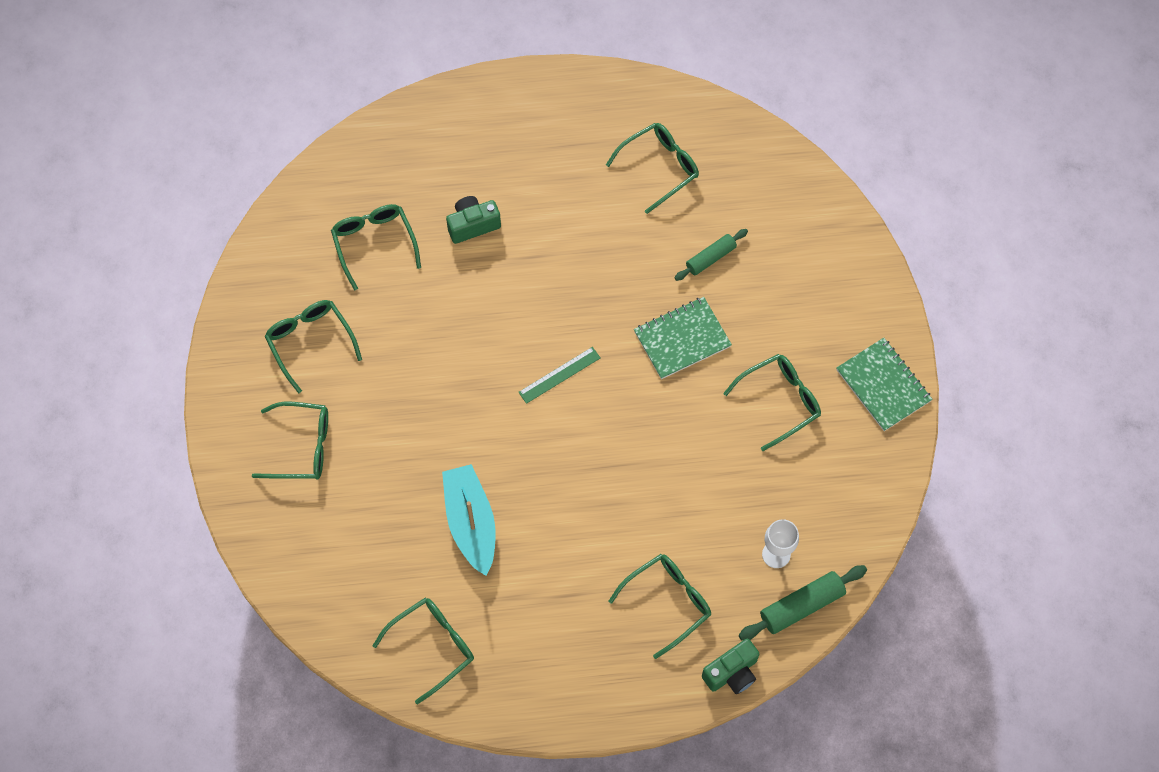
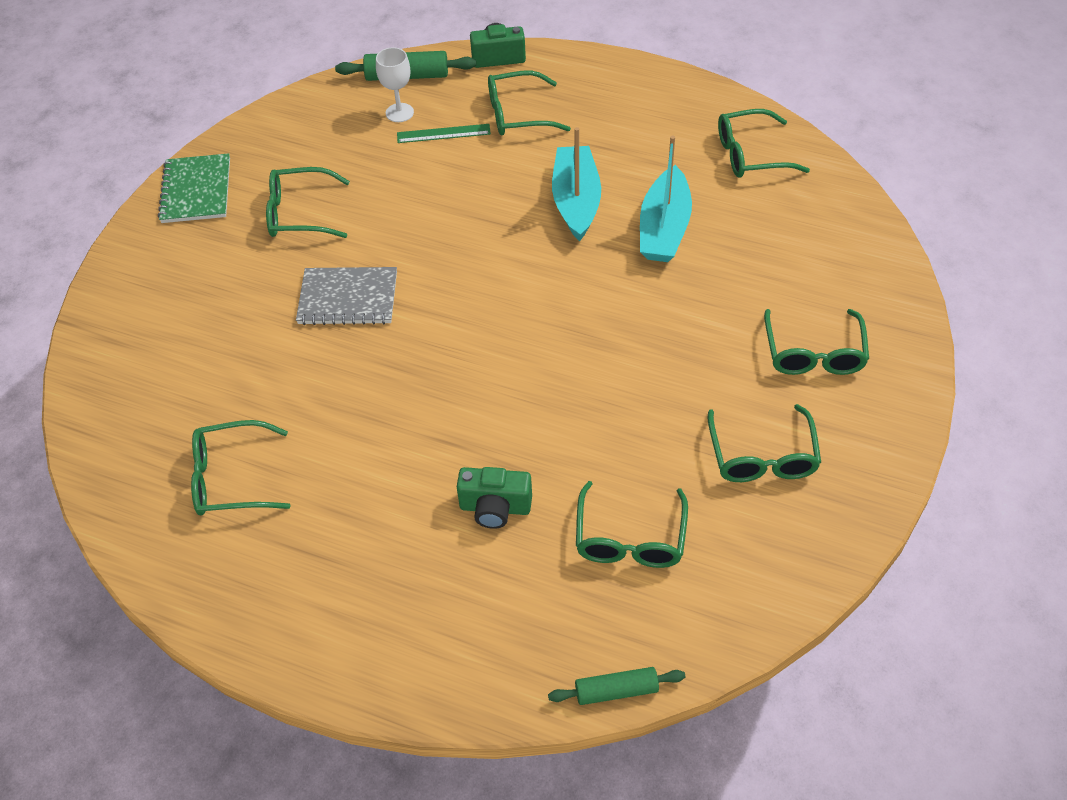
camera: 150 degrees left, 15 degrees down
green glasses [252,402,328,479] -> green glasses turned 120 degrees counterclockwise [764,309,869,375]
green ruler [518,347,600,404] -> green ruler moved to [397,124,491,143]
green notebook [634,297,732,379] -> grey notebook [296,267,397,325]
green rolling pin [675,229,748,281] -> green rolling pin moved to [548,667,685,705]
none -> turquoise boat [552,127,601,241]

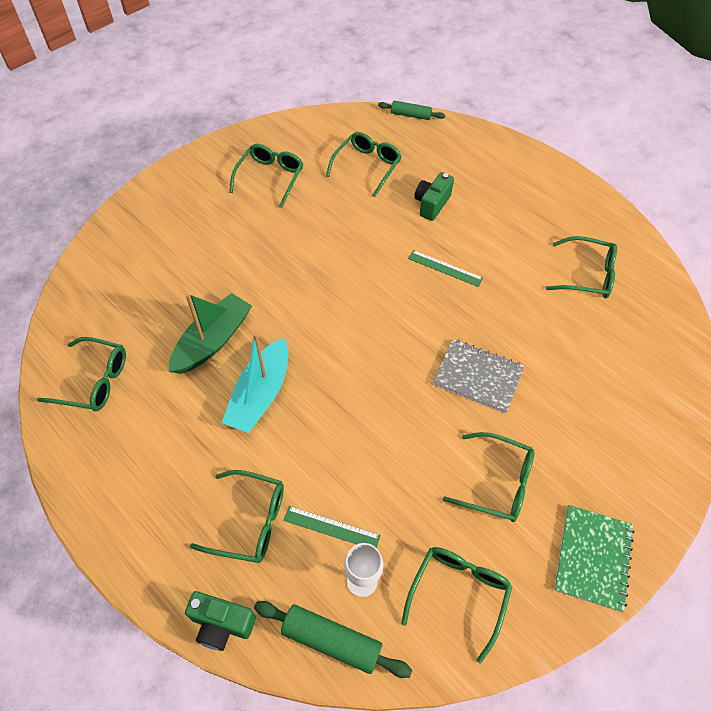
camera: 160 degrees left, 5 degrees up
green camera [457,467,532,529] -> green camera turned 90 degrees counterclockwise [414,172,454,221]
turquoise boat [640,136,692,262] -> green boat [169,293,252,374]
green glasses [764,309,869,375] -> green glasses moved to [401,547,512,663]
none -> green ruler [408,250,483,287]

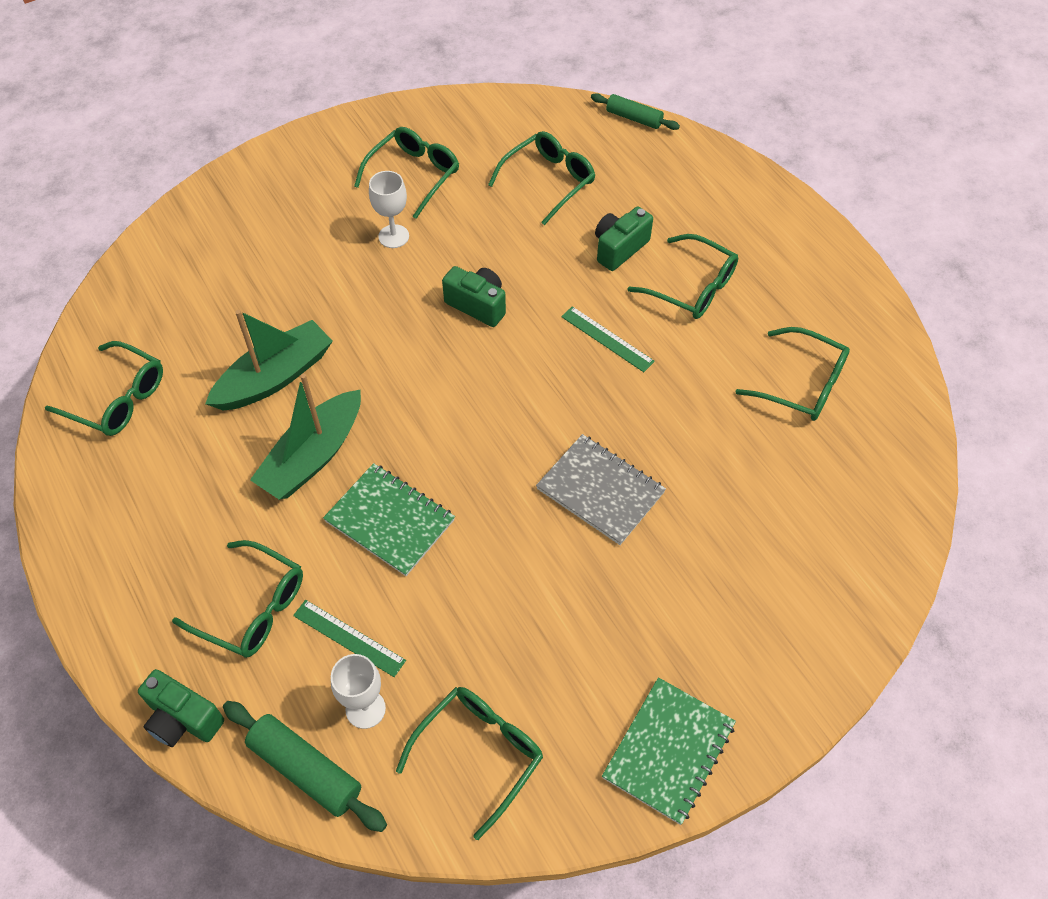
camera: 15 degrees right, 0 degrees up
turquoise boat [222,333,288,433] -> green boat [250,374,361,500]
green glasses [443,432,534,522] -> green glasses moved to [628,234,738,319]
none -> green notebook [323,463,455,576]
none -> white goblet [369,171,409,248]
none -> green camera [442,266,506,327]

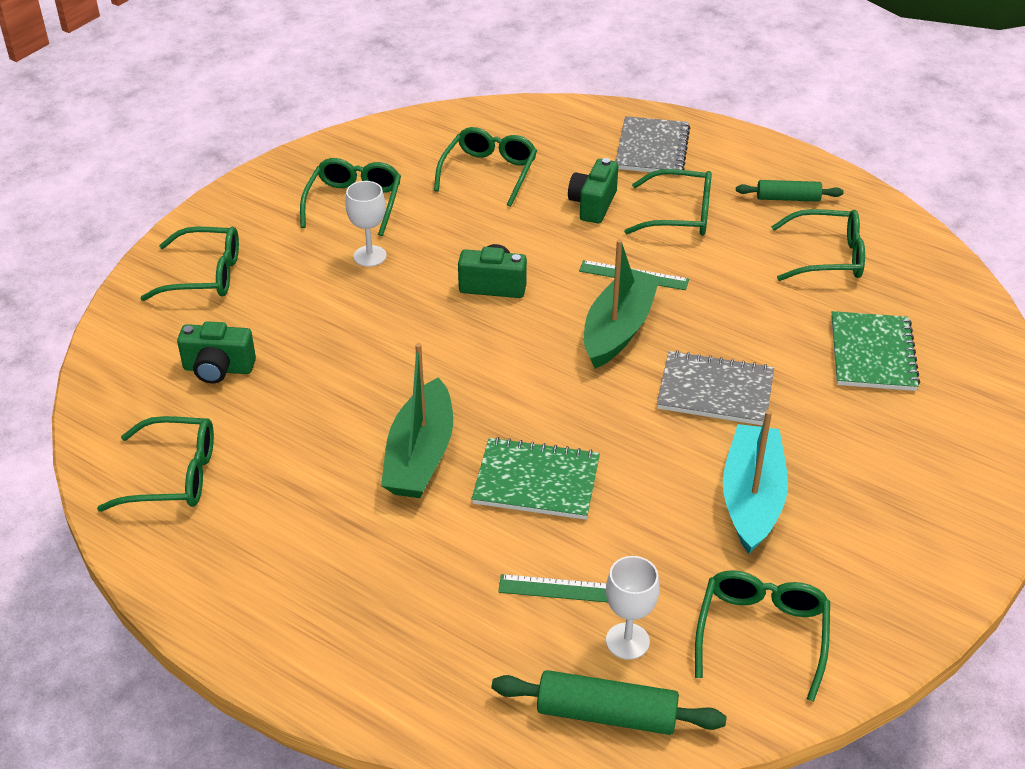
camera: 25 degrees left, 15 degrees down
green camera [138,669,224,747] -> green camera moved to [177,321,256,384]
green glasses [172,540,303,658] -> green glasses moved to [140,227,239,301]
green boat [205,310,333,411] -> green boat moved to [584,239,660,369]
green rolling pin [591,93,680,130] -> green rolling pin moved to [736,180,844,202]
green notebook [602,677,736,825] -> green notebook moved to [831,311,920,391]
none -> grey notebook [616,116,690,175]
none -> turquoise boat [723,410,788,554]

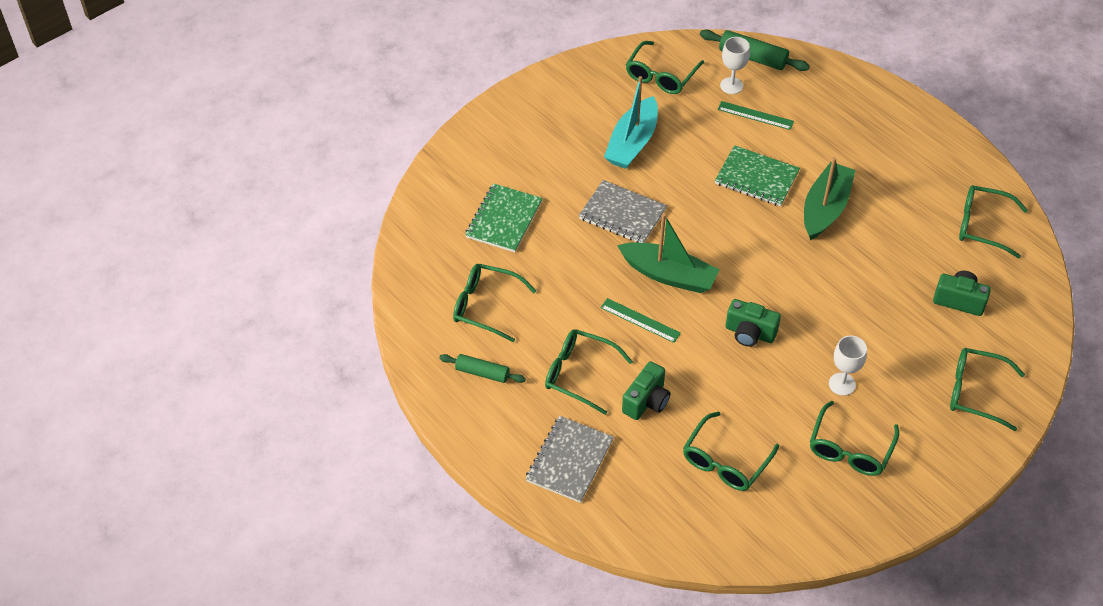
camera: 165 degrees left, 10 degrees up
green boat [584,239,660,369] -> green boat turned 105 degrees counterclockwise [617,214,720,293]

